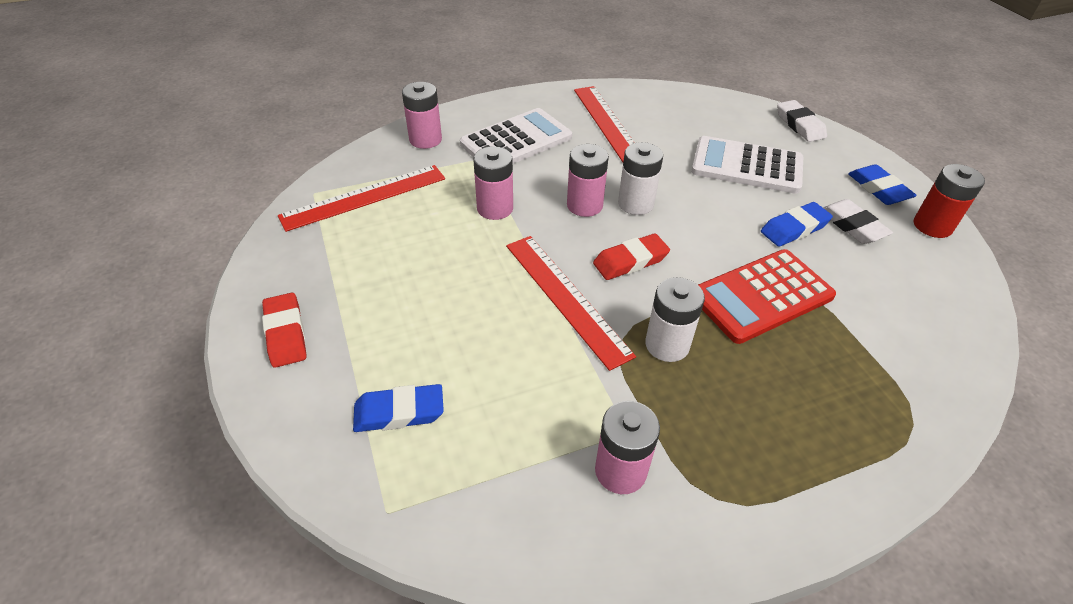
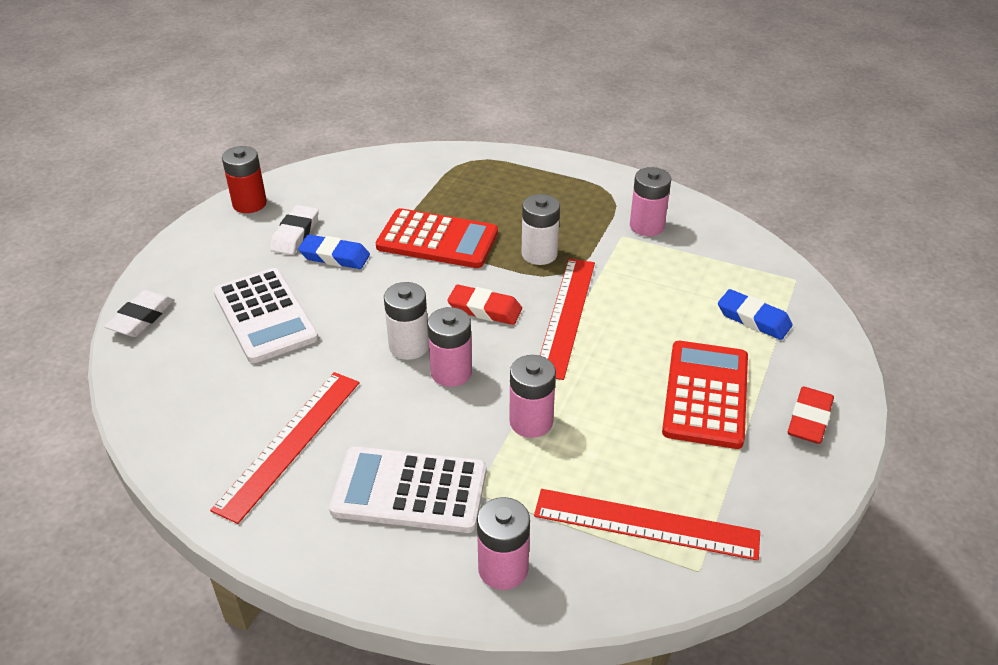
camera: 135 degrees left, 5 degrees down
blue eraser [848,164,917,205] -> none
none -> red calculator [662,341,748,449]

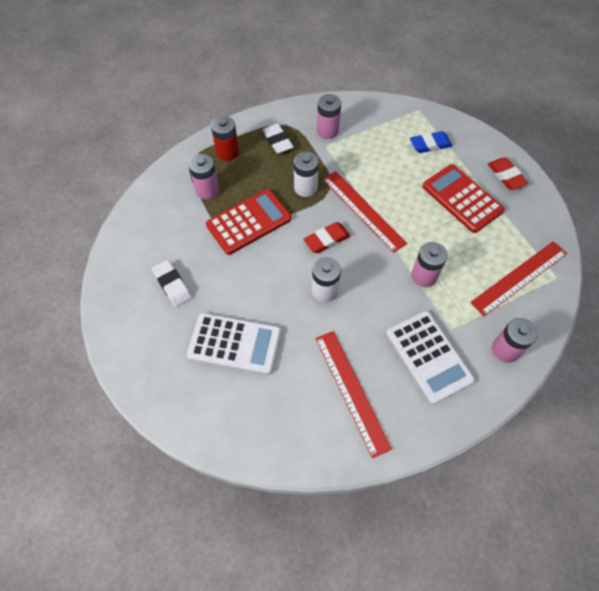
camera: 50 degrees left, 20 degrees up
white eraser [104,290,174,337] -> white eraser moved to [262,123,294,154]
red battery [222,146,267,213] -> red battery moved to [211,116,239,161]
blue eraser [298,235,370,269] -> none
white calculator [329,446,486,533] -> white calculator turned 75 degrees counterclockwise [386,311,475,404]
pink battery [428,307,472,387] -> pink battery moved to [189,154,219,199]

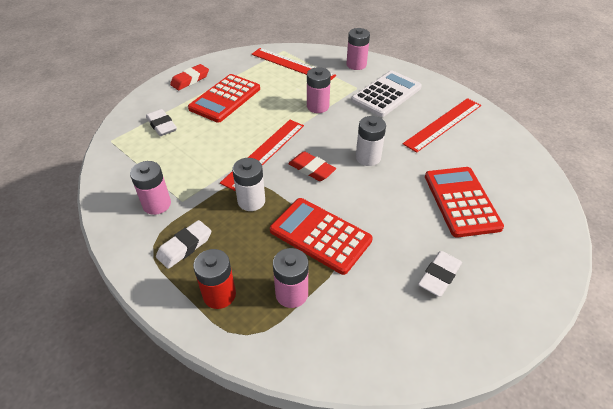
camera: 110 degrees left, 15 degrees down
white calculator [187,313,281,375] -> red calculator [425,167,504,238]
blue eraser [410,131,452,153] -> white eraser [146,109,177,136]

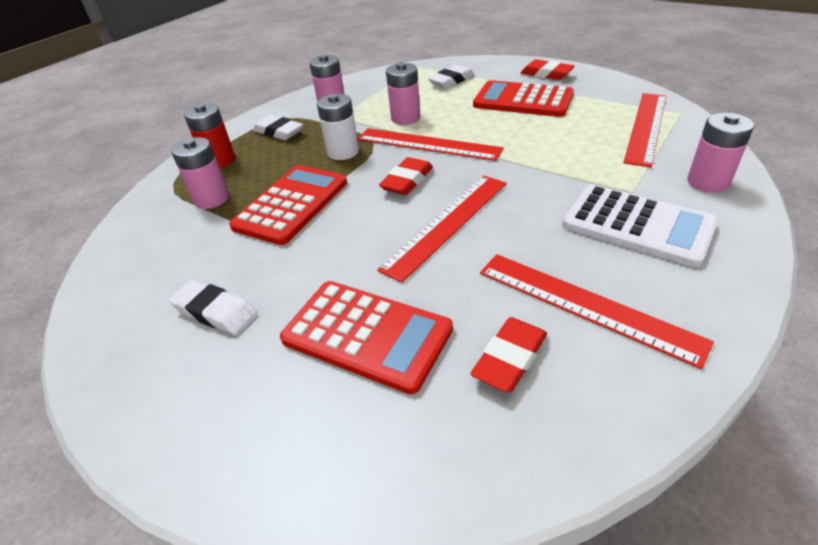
camera: 85 degrees right, 5 degrees down
pink battery [307,67,331,113] -> pink battery moved to [386,62,420,125]
white battery [356,116,386,166] -> red ruler [377,175,507,283]
red calculator [425,167,504,238] -> red calculator turned 45 degrees clockwise [280,281,453,394]
none -> red eraser [470,317,547,392]

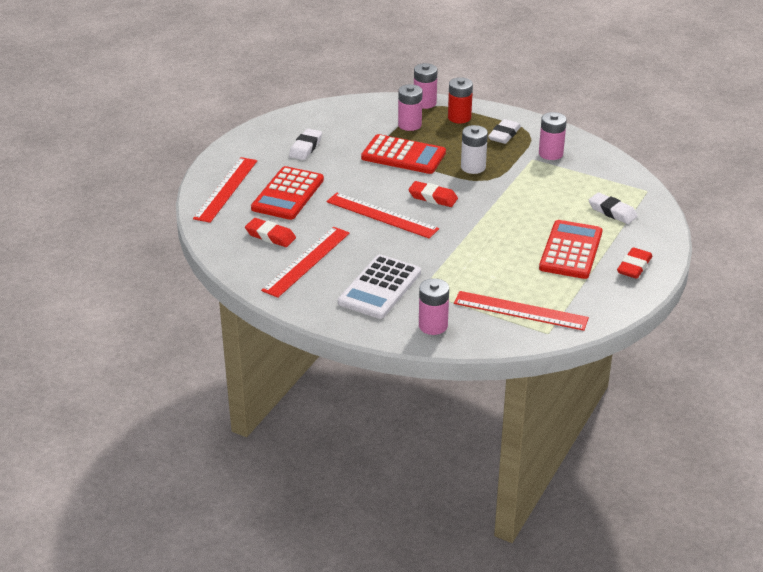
camera: 80 degrees right, 5 degrees down
red ruler [358,128,504,161] -> red ruler moved to [193,157,257,223]
pink battery [386,62,420,125] -> pink battery moved to [414,63,437,109]

